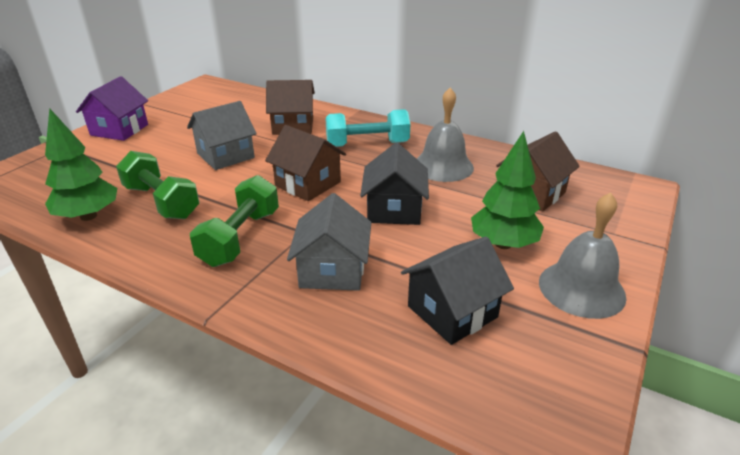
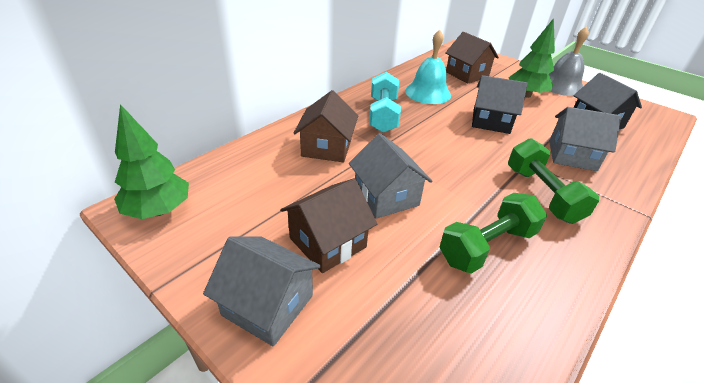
camera: 80 degrees left, 5 degrees up
green tree [45,109,117,221] -> green tree moved to [114,104,189,219]
purple house [76,76,148,141] -> grey house [203,236,321,347]
green dumbbell [190,175,279,267] -> green dumbbell turned 45 degrees clockwise [508,138,599,224]
brown house [265,125,346,201] -> brown house moved to [280,178,377,273]
grey bell [417,87,474,182] -> turquoise bell [405,30,451,104]

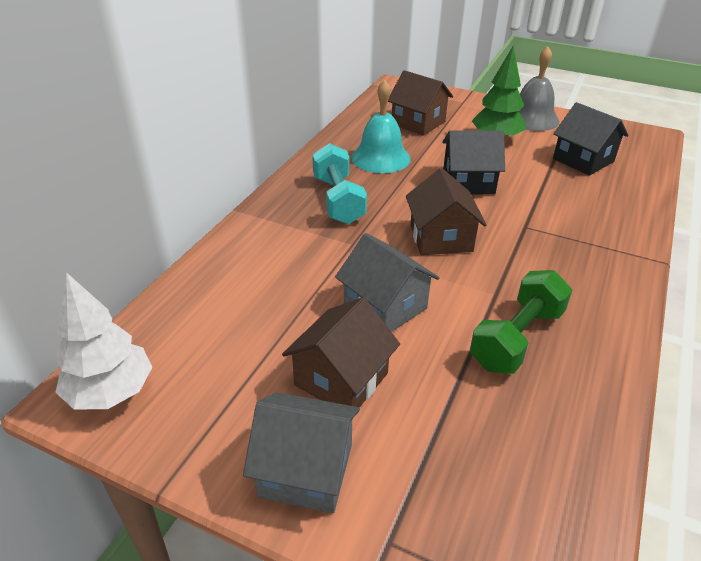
camera: 15 degrees left, 0 degrees up
green tree [114,104,189,219] -> white tree [55,272,152,409]
brown house [294,90,358,162] -> brown house moved to [406,168,487,255]
green dumbbell [508,138,599,224] -> none
grey house [549,107,621,171] -> none

